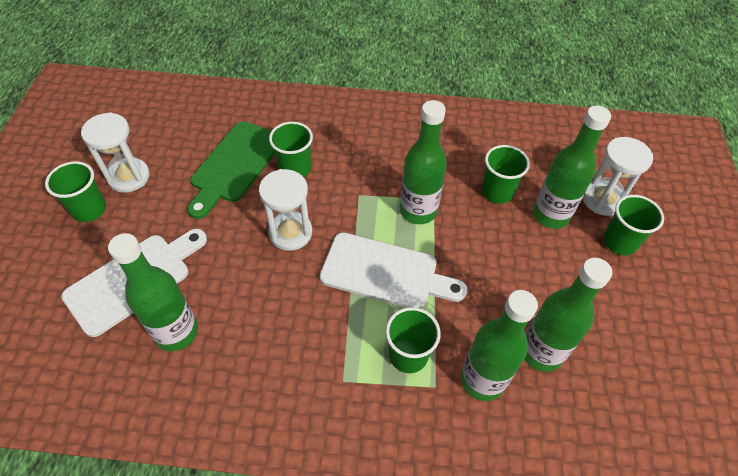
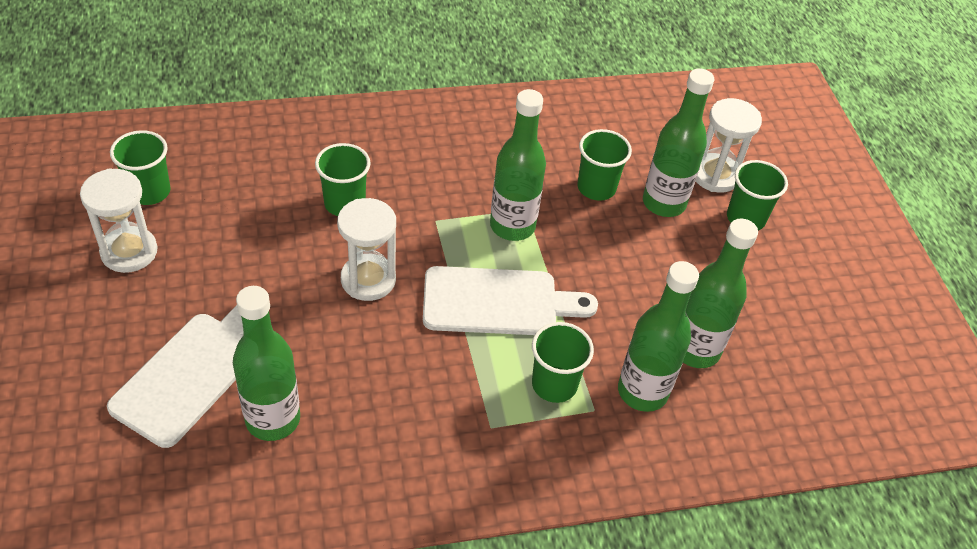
camera: 20 degrees left, 5 degrees down
green cup [45,161,106,222] -> green cup moved to [110,130,171,205]
green cutting board [187,121,275,219] -> none

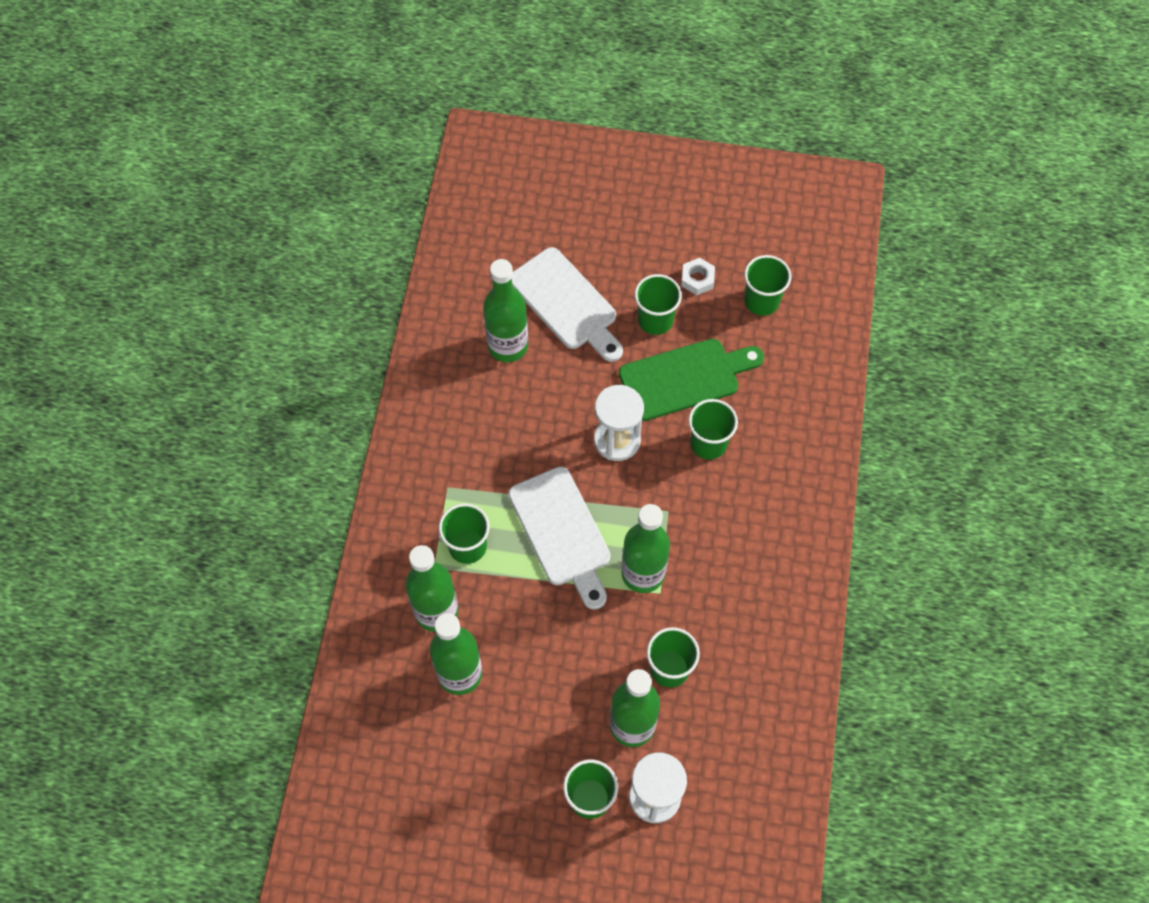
camera: 115 degrees right, 15 degrees up
white hourglass [80,168,157,273] -> white nut [681,258,715,295]
white cutting board [423,266,598,335] -> white cutting board turned 45 degrees counterclockwise [508,467,610,610]
none -> green cutting board [619,339,764,421]
none -> green cup [634,274,682,335]

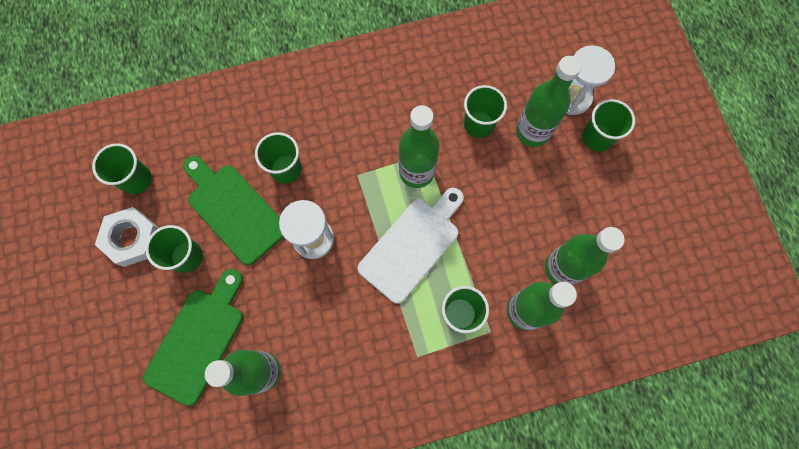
camera: 115 degrees left, 10 degrees up
white cutting board [512,247,623,362] -> green cutting board [143,269,243,406]
white nut [681,258,715,295] -> white nut [95,207,158,267], size x1.68

